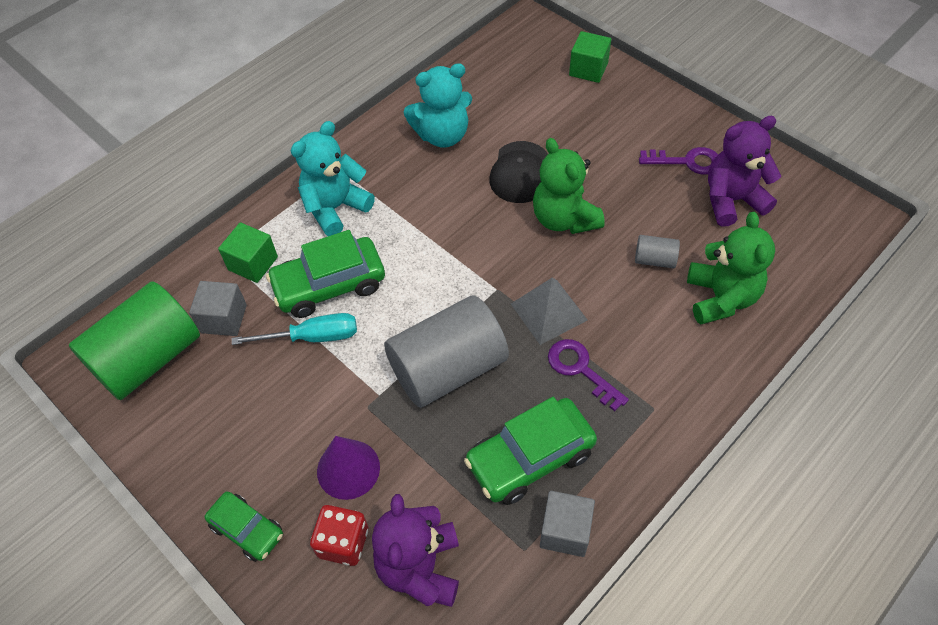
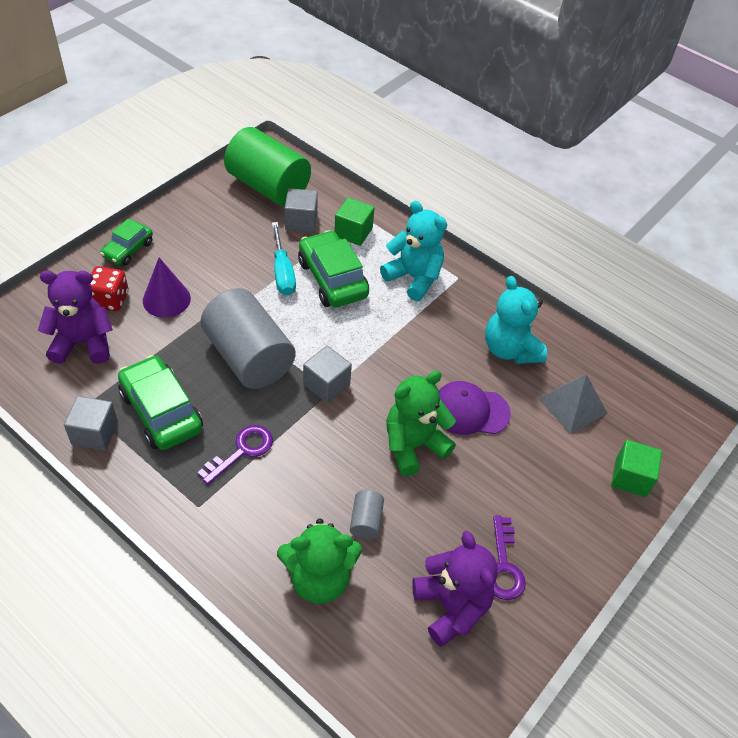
camera: 80 degrees right, 5 degrees down
black cap [489,141,548,203] -> purple cap [437,381,511,435]
grey pyramid [511,278,588,345] -> grey pyramid moved to [539,374,607,434]
none -> grey cube [303,346,352,403]

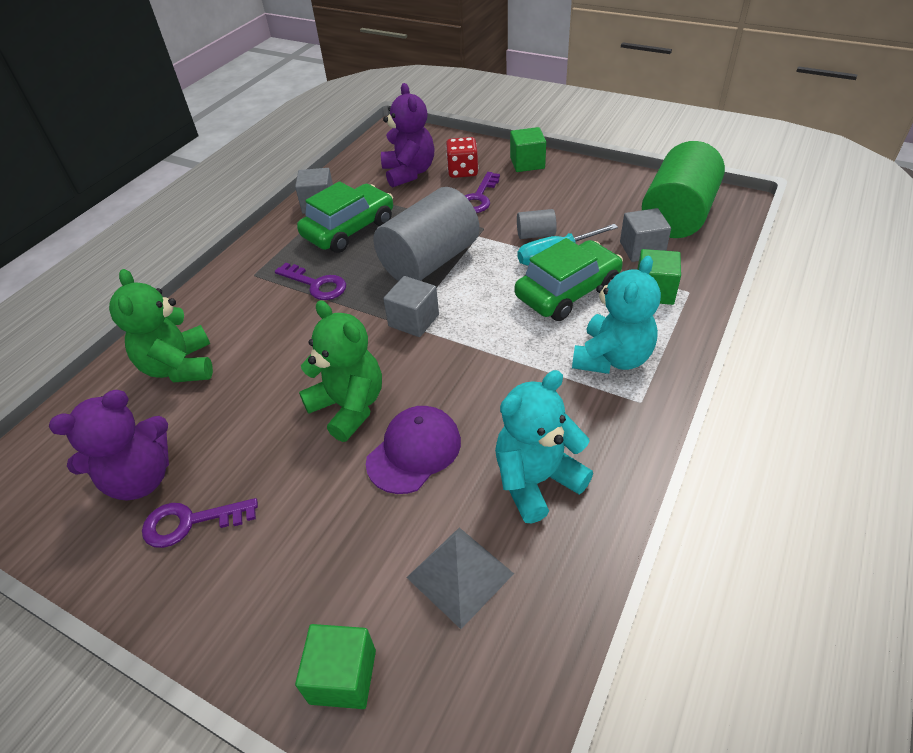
camera: 85 degrees right, 5 degrees down
green car [100,219,153,266] -> green cube [510,127,546,172]
purple cone [143,257,191,318] -> purple key [464,172,500,213]
grey cylinder [350,490,384,539] -> grey cylinder moved to [517,209,557,239]
purple cap [437,381,511,435] -> purple cap turned 45 degrees clockwise [366,406,461,494]

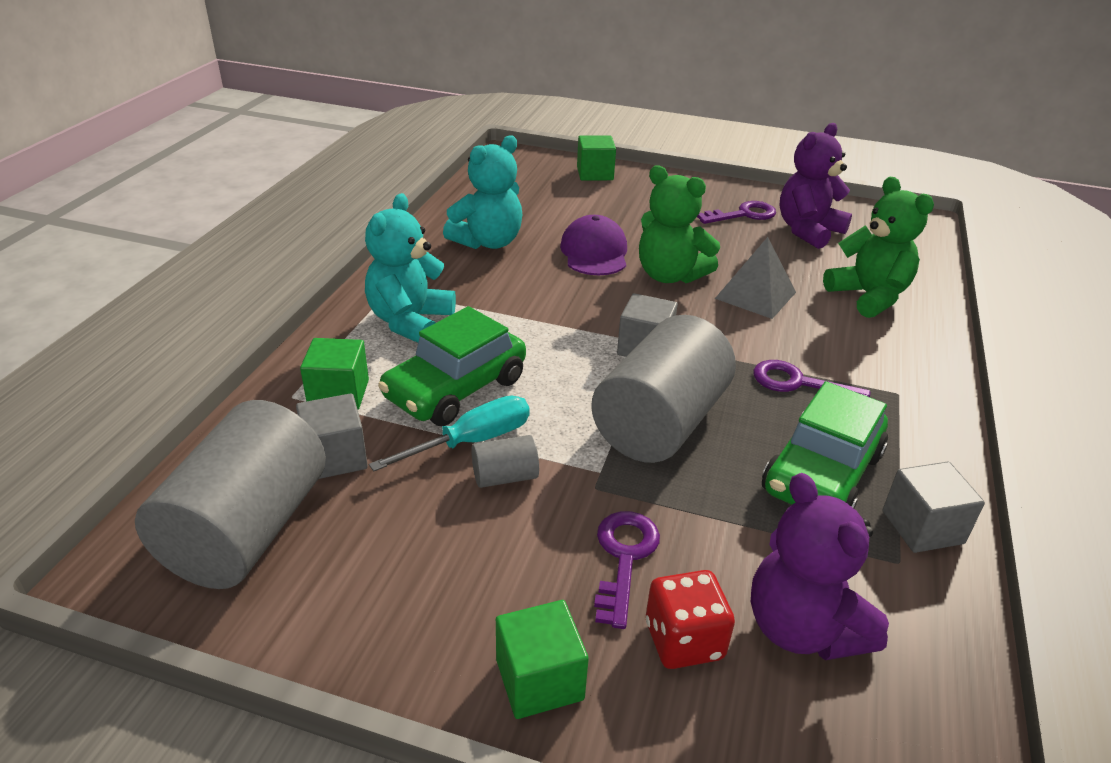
camera: 165 degrees right, 10 degrees down
purple cap [366,406,461,494] -> purple cap turned 150 degrees clockwise [560,215,627,275]
grey pyramid [406,527,514,629] -> grey pyramid moved to [715,237,796,319]
green cylinder [642,141,725,238] -> grey cylinder [135,400,326,589]

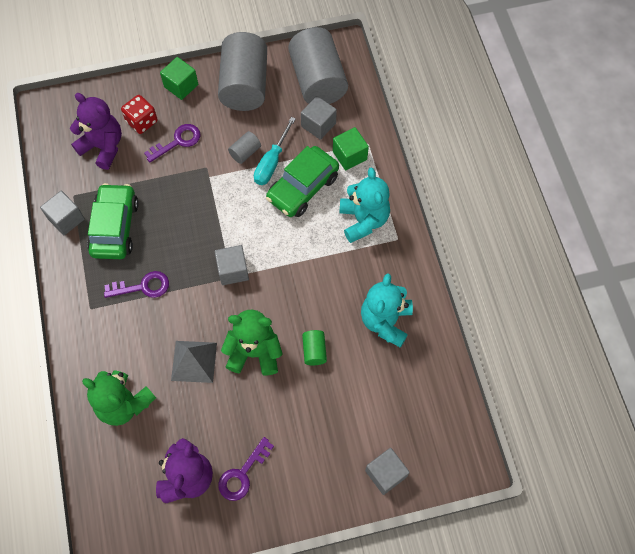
camera: 150 degrees right, 30 degrees up
green car [378,306,526,426] -> green car turned 150 degrees counterclockwise [266,146,339,217]
purple cap [560,215,627,275] -> green cylinder [302,330,327,366]
green cube [577,136,616,180] -> grey cube [365,448,410,495]
grey cylinder [591,315,736,463] -> grey cylinder moved to [218,32,267,111]
purple key [594,511,660,629] -> purple key turned 105 degrees counterclockwise [144,124,201,162]

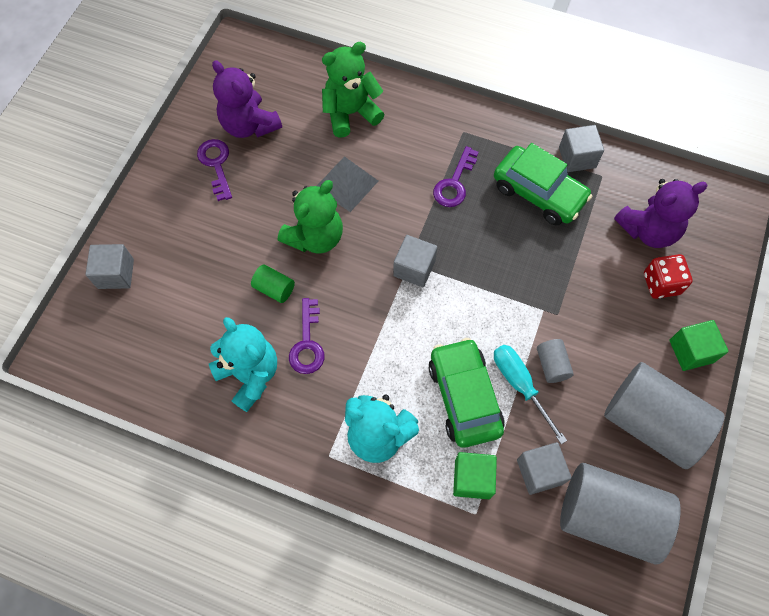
camera: 125 degrees right, 0 degrees up
purple key [144,124,201,162] -> purple key moved to [289,298,324,374]

